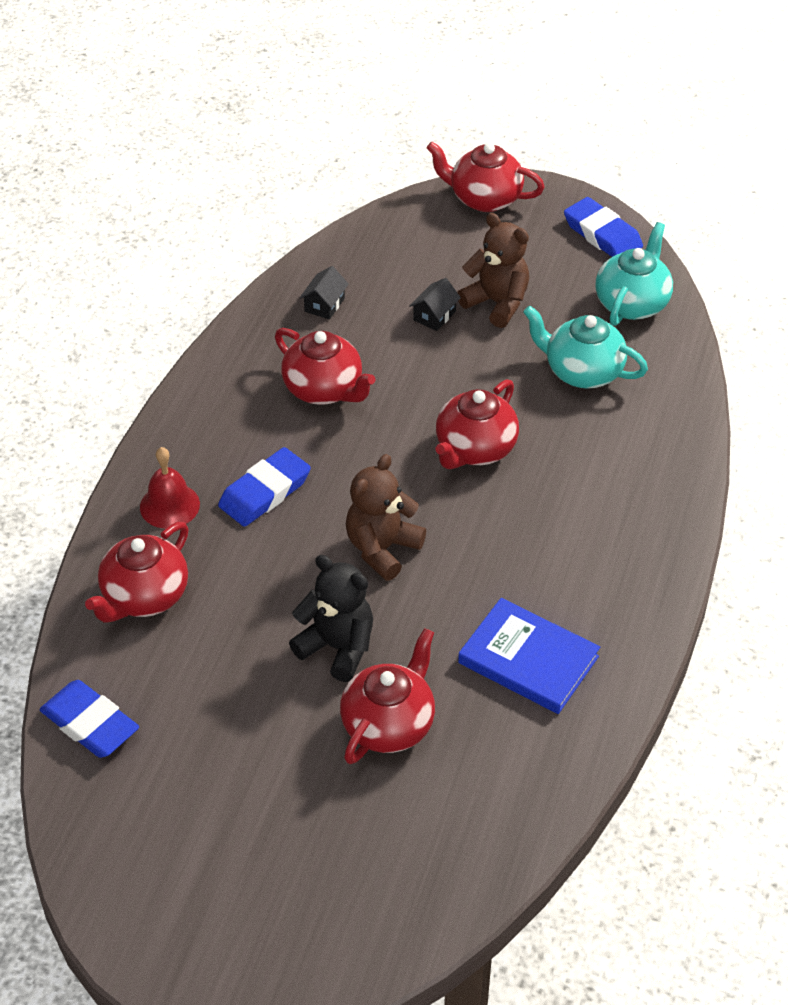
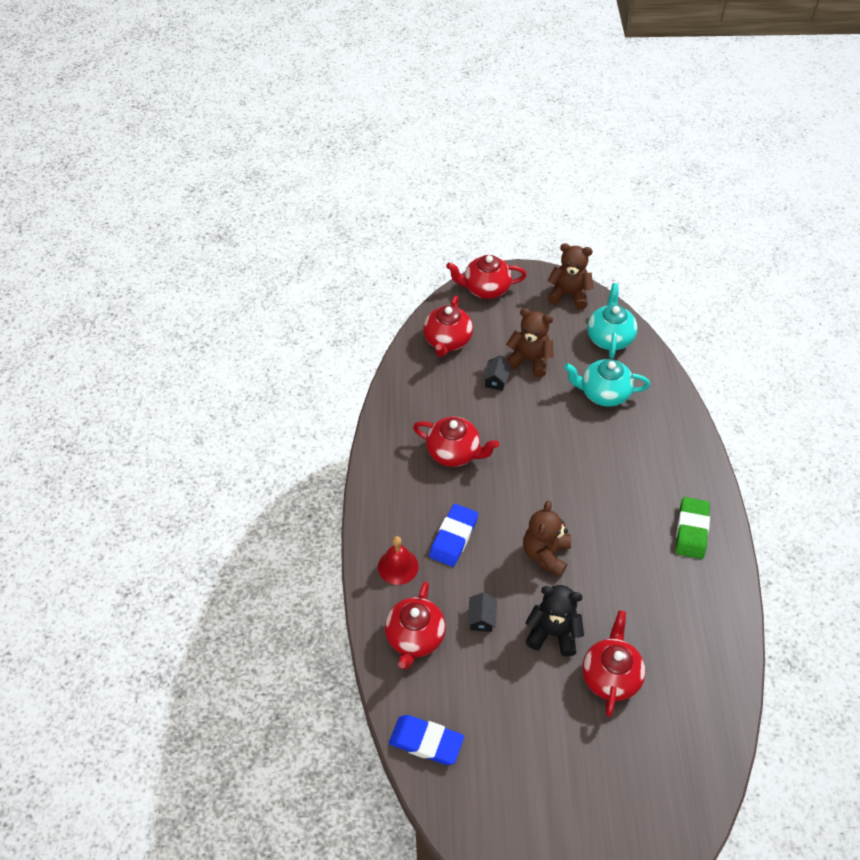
camera: 20 degrees left, 5 degrees up
black house [300,266,349,320] -> black house moved to [468,592,497,632]
red teapot [435,379,519,469] -> red teapot moved to [423,296,473,357]
blue book [458,598,600,714] -> none
blue eraser [564,197,643,257] -> brown teddy bear [547,243,594,309]
none -> green eraser [676,497,710,559]

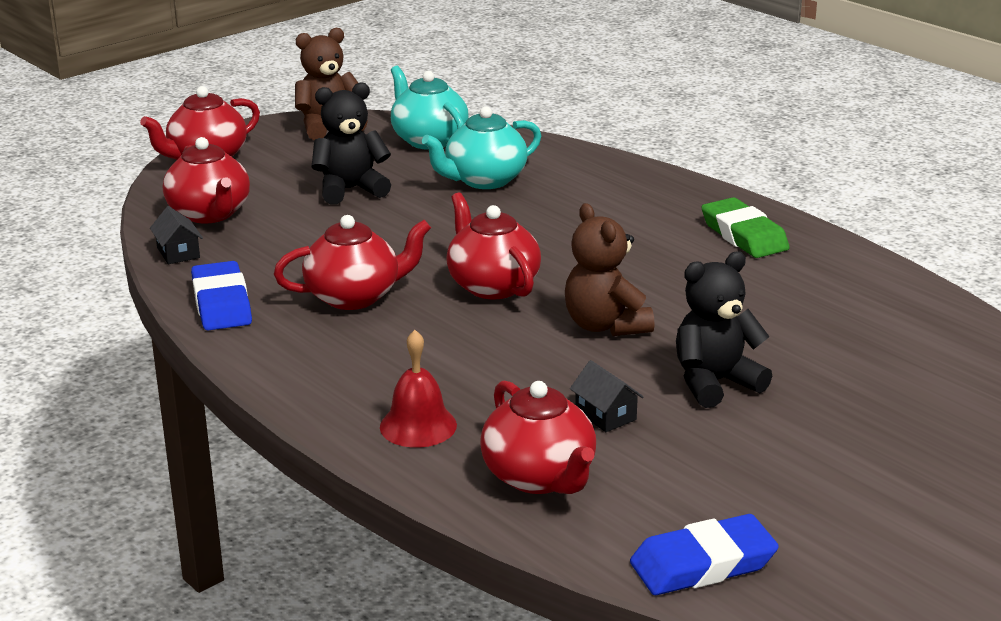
camera: 40 degrees left, 25 degrees down
blue eraser [429,504,478,567] -> blue eraser moved to [191,261,252,330]
black house [483,355,511,391] -> black house moved to [150,206,203,264]
brown teddy bear [506,308,553,377] -> black teddy bear [312,82,391,205]
red teapot [582,610,646,717] -> red teapot moved to [446,192,541,299]

